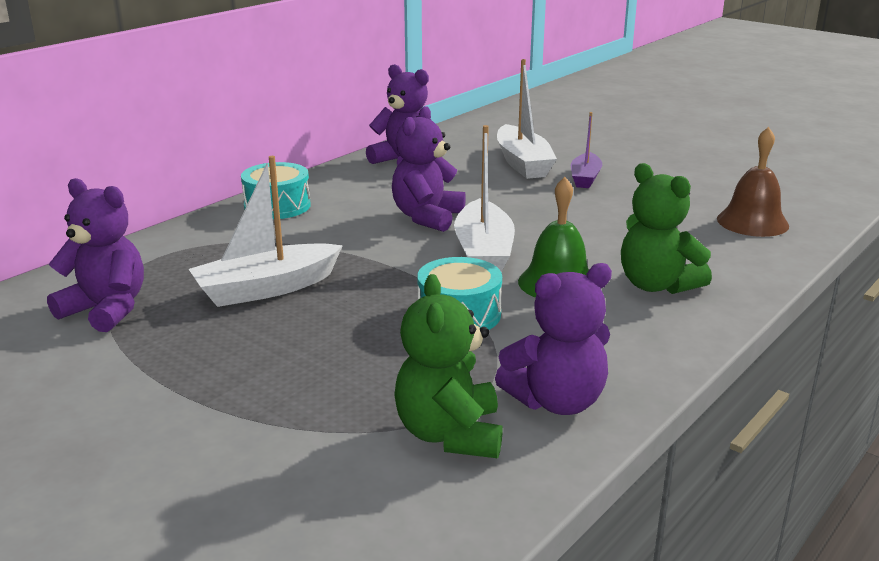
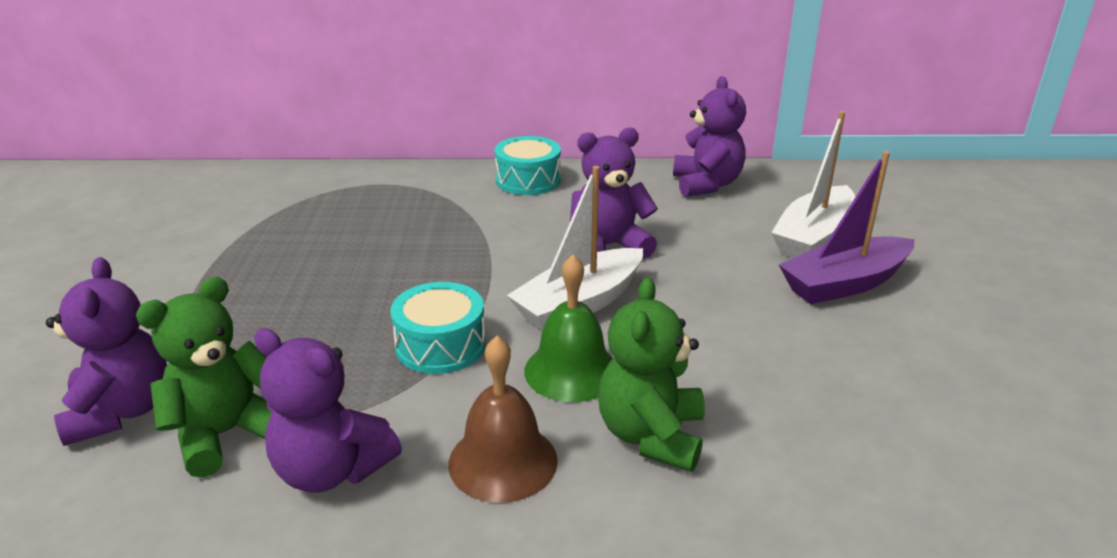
camera: 50 degrees right, 5 degrees up
purple teddy bear [47,178,144,332] -> purple teddy bear moved to [46,257,167,446]
white boat [189,156,343,307] -> none
purple boat [571,112,602,188] -> purple boat [779,151,914,304], size x1.61
brown bell [717,127,789,237] -> brown bell moved to [448,336,558,503]

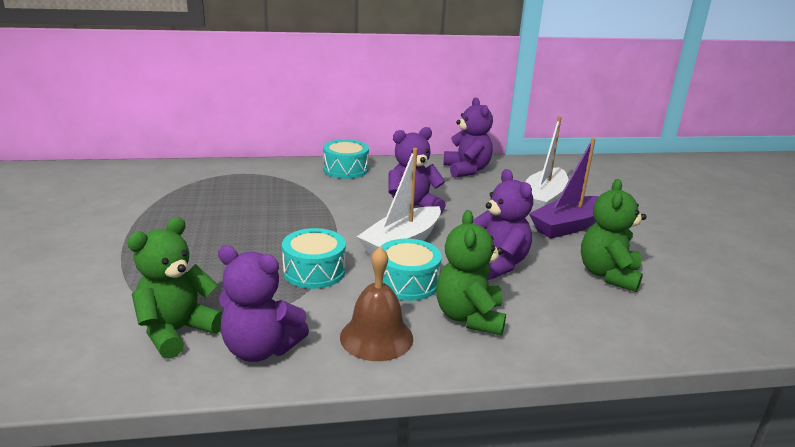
camera: 10 degrees left, 5 degrees down
purple teddy bear [46,257,167,446] -> purple teddy bear moved to [473,169,533,280]
green bell [524,254,613,402] -> turquoise drum [381,239,442,301]
none -> green teddy bear [581,179,647,292]

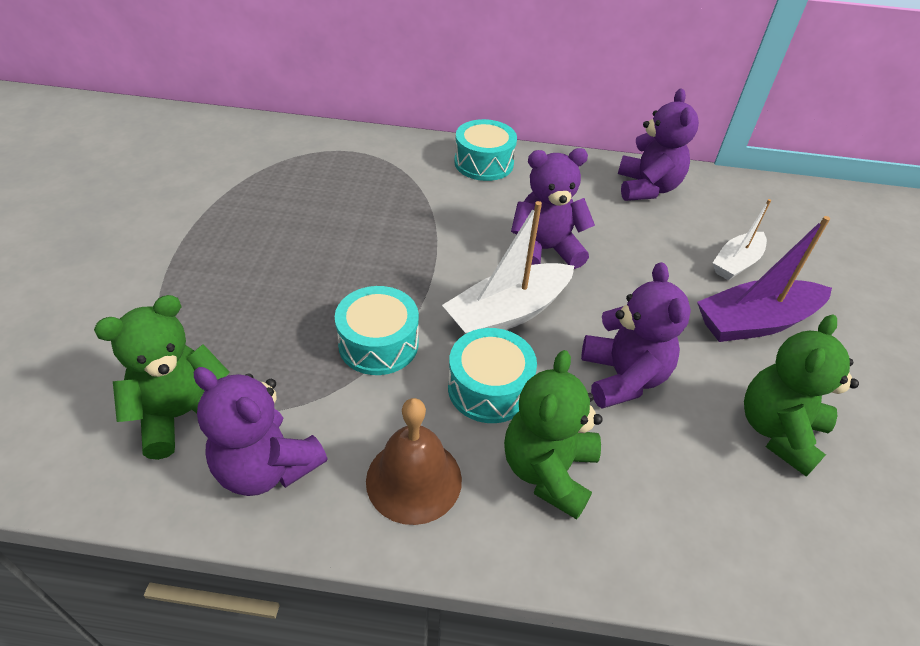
camera: 15 degrees right, 20 degrees up
white boat [525,116,569,212] -> white boat [713,199,771,280], size x0.62

